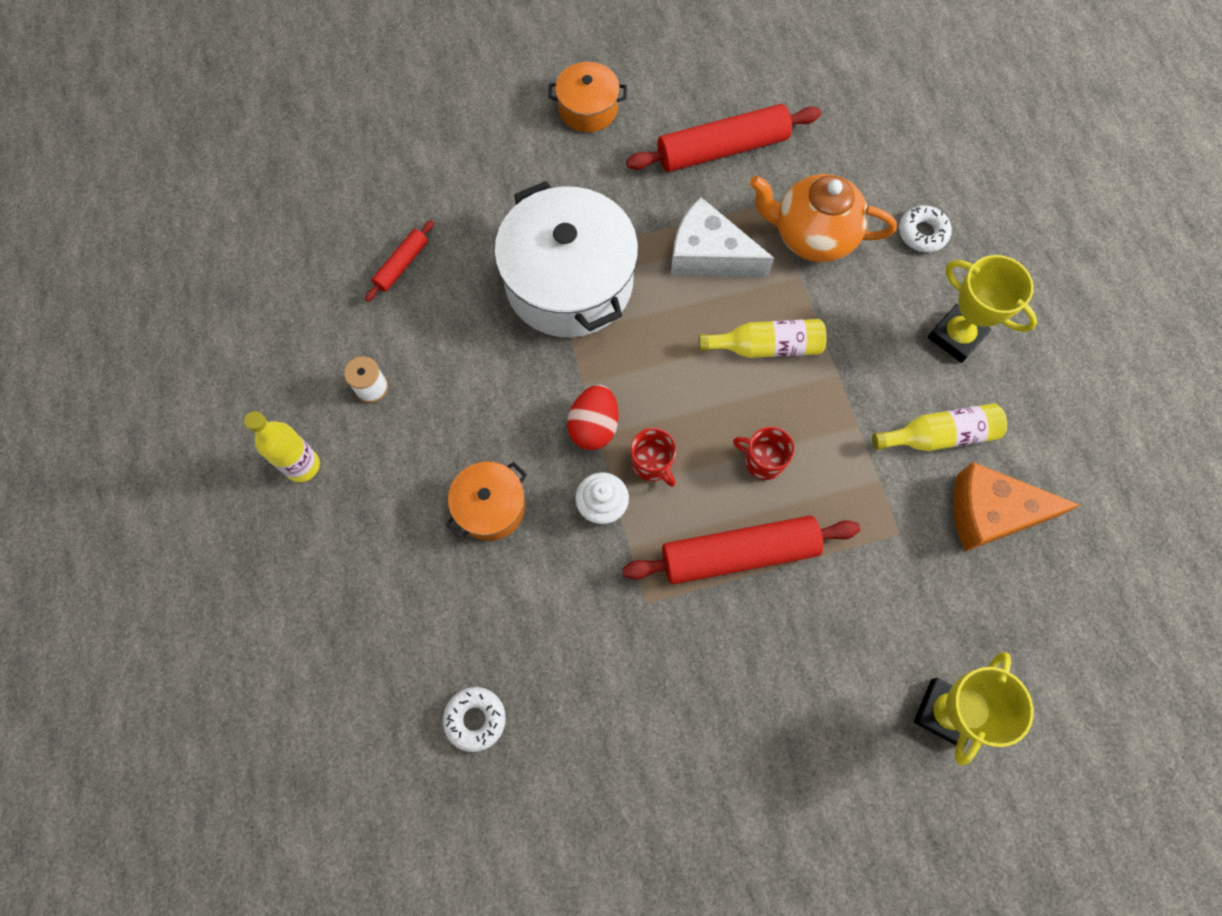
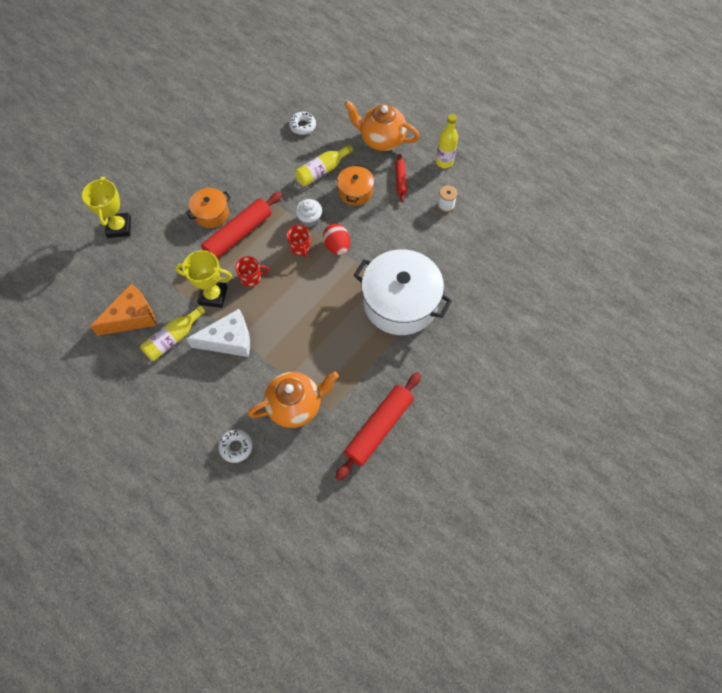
camera: 145 degrees right, 5 degrees down
red rolling pin [365,220,434,302] -> red rolling pin moved to [395,154,407,202]
orange pot [548,62,627,132] -> orange pot moved to [186,188,231,228]
red mug [631,428,676,487] -> red mug turned 135 degrees counterclockwise [287,225,311,257]
white cheese [671,197,774,277] -> white cheese moved to [186,309,250,357]
yellow bottle [698,319,827,358] -> yellow bottle moved to [295,144,353,186]
yellow trophy [928,255,1037,363] -> yellow trophy moved to [175,250,232,308]
none -> orange teapot [344,101,420,151]

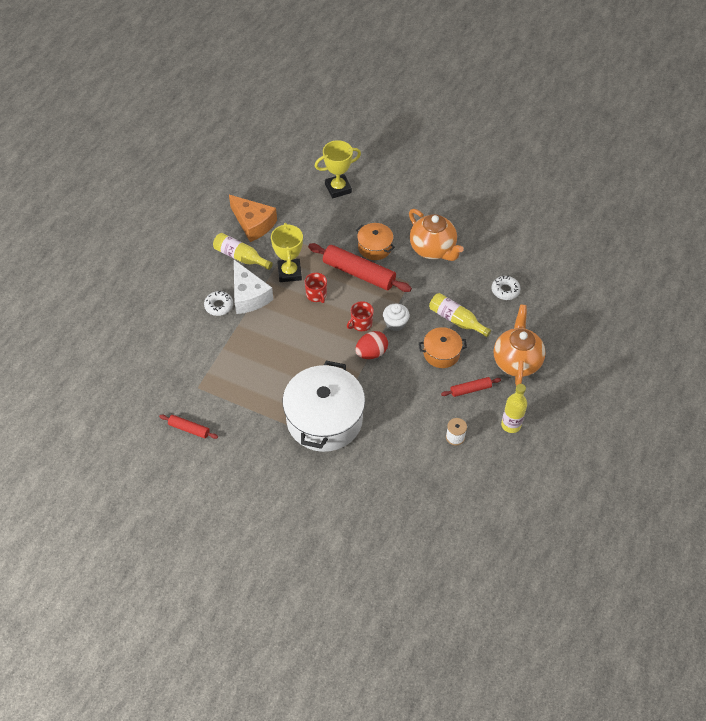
camera: 75 degrees right, 10 degrees down
white donut [218,429,253,463] -> white donut moved to [204,291,233,316]
orange teapot [248,372,339,428] -> orange teapot moved to [409,209,464,261]
red rolling pin [335,372,421,481] -> red rolling pin [159,414,218,439], size x0.51

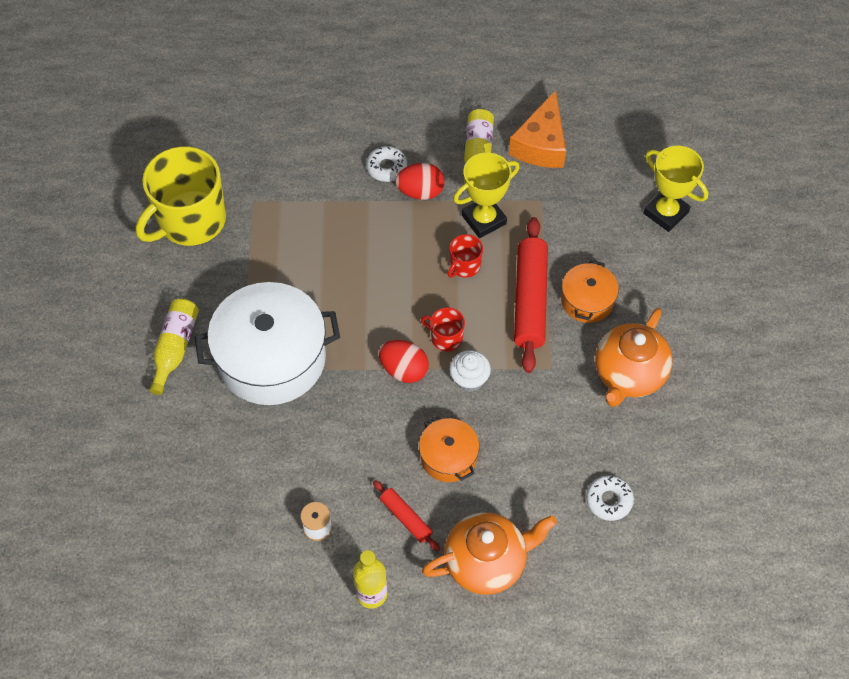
camera: 65 degrees right, 5 degrees up
red rolling pin [159,414,218,439] -> yellow mug [136,146,226,246]
white cheese [234,260,273,314] -> red egg [395,163,444,200]
yellow bottle [429,293,491,337] -> yellow bottle moved to [149,298,199,395]

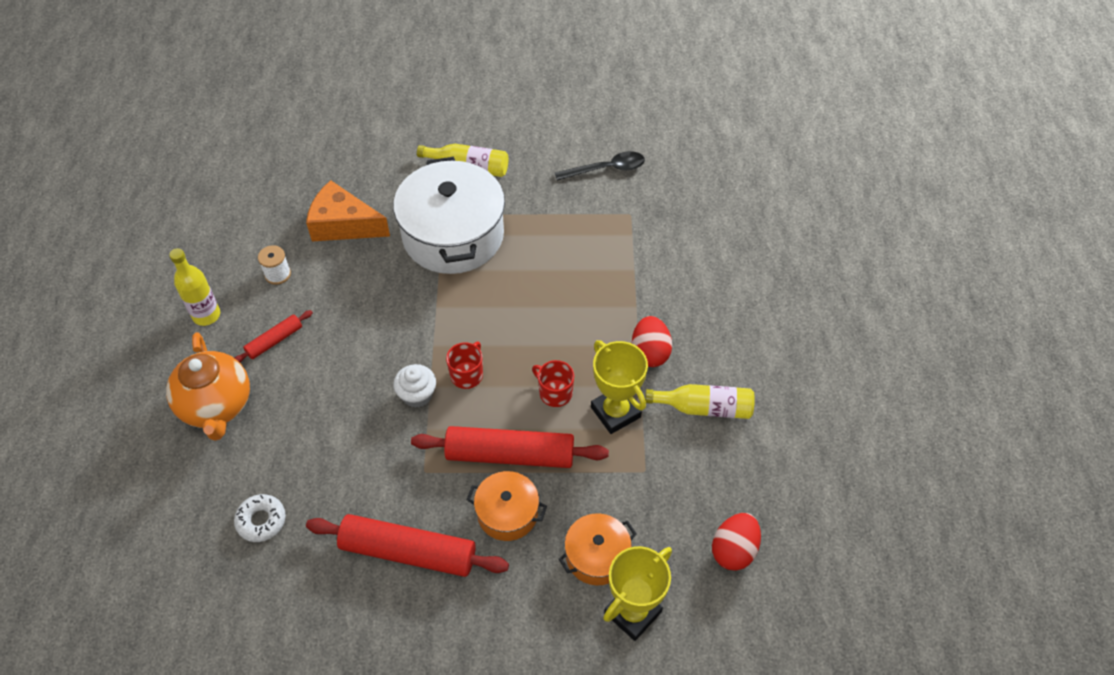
camera: 90 degrees right, 5 degrees down
yellow mug [136,146,226,246] -> black spoon [555,151,645,181]
white donut [366,146,407,182] -> none
red egg [379,340,429,383] -> red egg moved to [712,513,761,571]
orange pot [419,416,479,482] -> orange pot moved to [559,513,637,585]
orange cheese [509,90,566,168] -> orange cheese moved to [306,180,390,241]
orange teapot [595,308,673,407] -> red rolling pin [306,514,509,577]

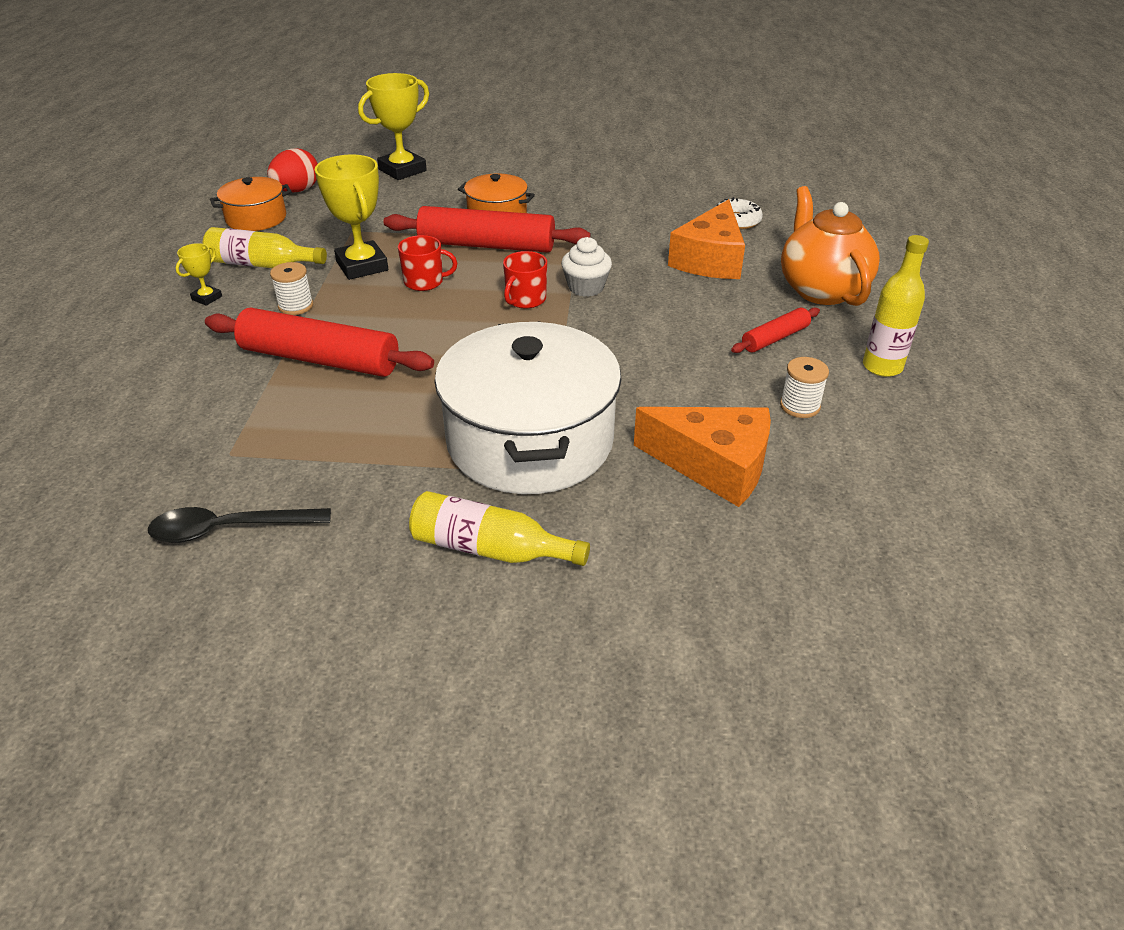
camera: 175 degrees left, 15 degrees down
red rolling pin [306,514,509,577] -> red rolling pin moved to [205,307,434,377]
red mug [532,360,574,407] -> red mug turned 45 degrees counterclockwise [398,235,457,291]
orange pot [559,513,637,585] -> orange pot moved to [210,177,292,231]
red egg [632,316,672,367] -> white spool [270,262,313,315]
none -> yellow trophy [175,243,222,306]
none -> orange cheese [668,199,745,279]

